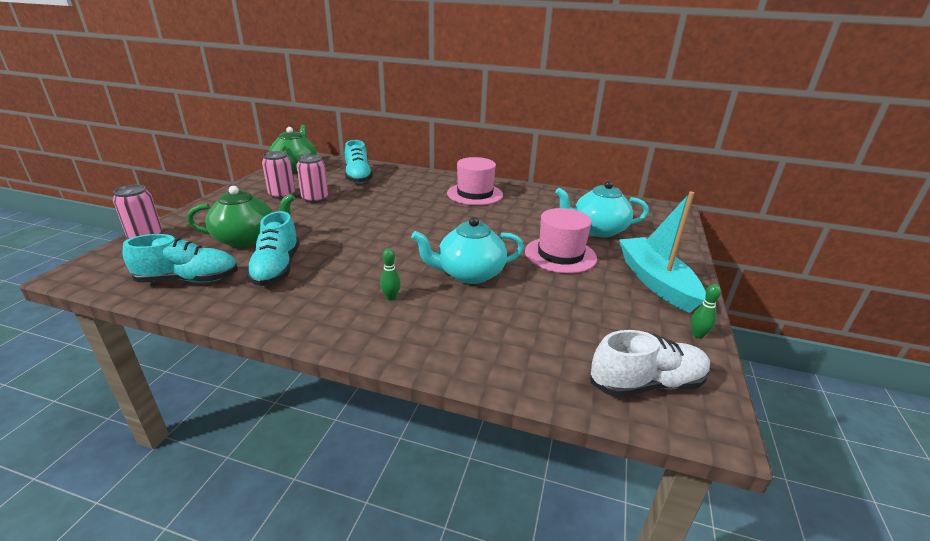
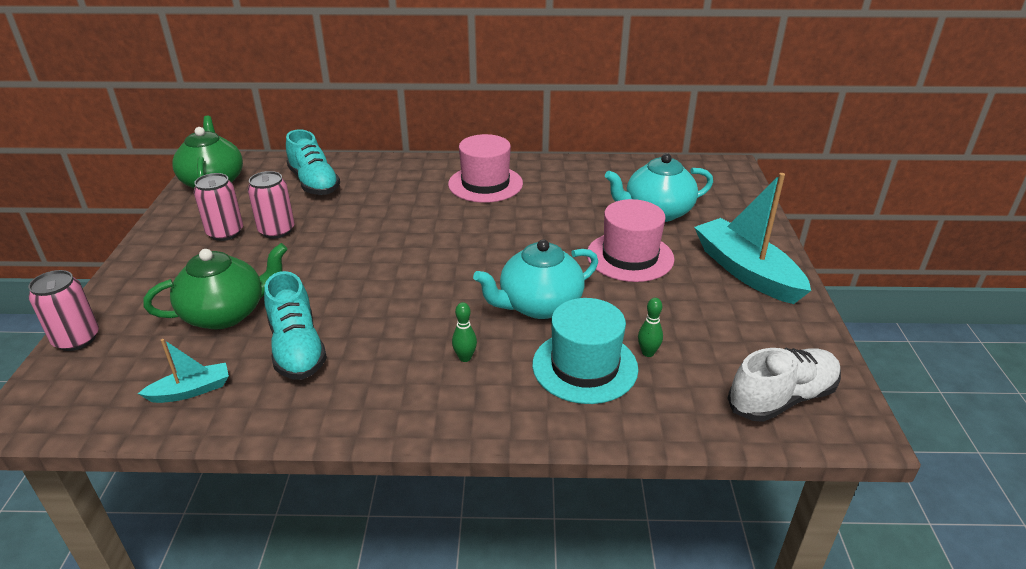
camera: 15 degrees left, 5 degrees up
turquoise shoe [123,234,238,283] -> turquoise boat [138,339,229,403]
green bowling pin [691,284,721,339] -> green bowling pin moved to [638,298,663,357]
none -> turquoise hat [532,298,638,404]

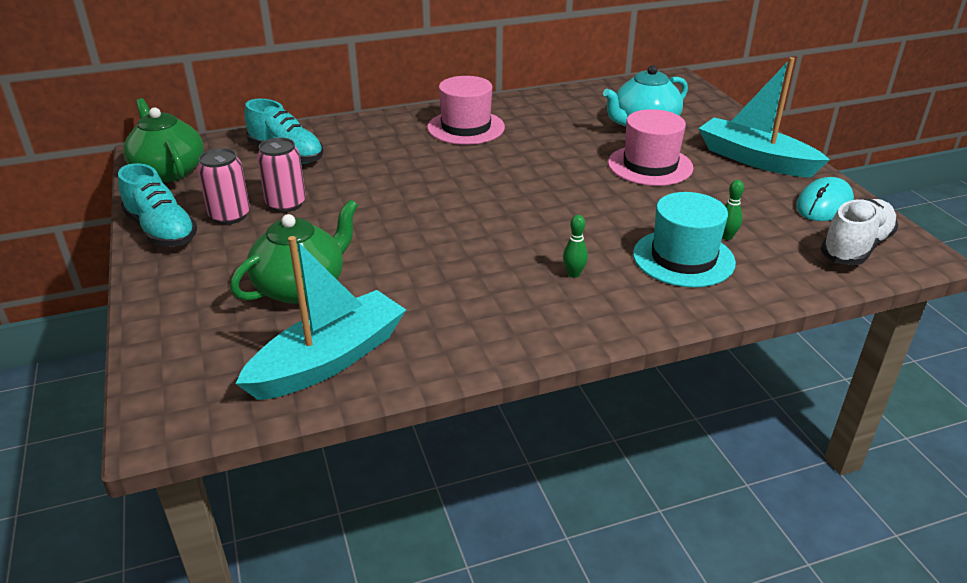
camera: 20 degrees left, 0 degrees up
pink can [28,270,99,351] -> none
turquoise boat [138,339,229,403] -> turquoise boat [235,236,406,400], size x2.02
turquoise shoe [264,271,327,380] -> turquoise shoe moved to [118,163,197,247]
turquoise teapot [473,239,598,319] -> none
none -> turquoise mouse [796,177,854,221]

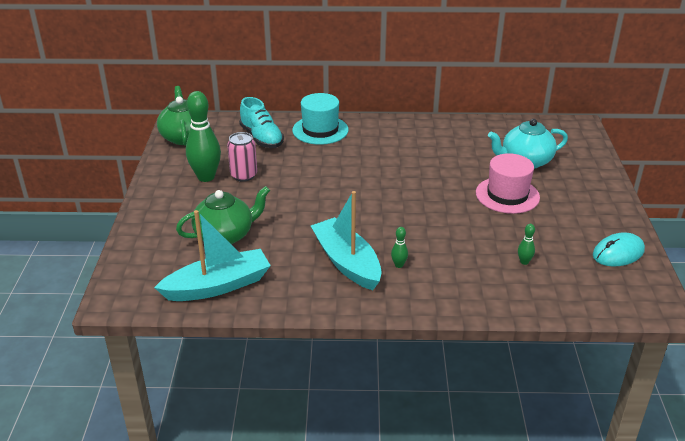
camera: 20 degrees right, 0 degrees up
turquoise shoe [118,163,197,247] -> none
pink can [197,148,250,225] -> green bowling pin [186,91,221,182]
pink hat [427,76,505,145] -> none
turquoise hat [633,192,736,288] -> turquoise hat moved to [292,93,349,145]
turquoise boat [698,57,830,177] -> turquoise boat moved to [311,191,382,290]
white shoe [820,199,898,265] -> none

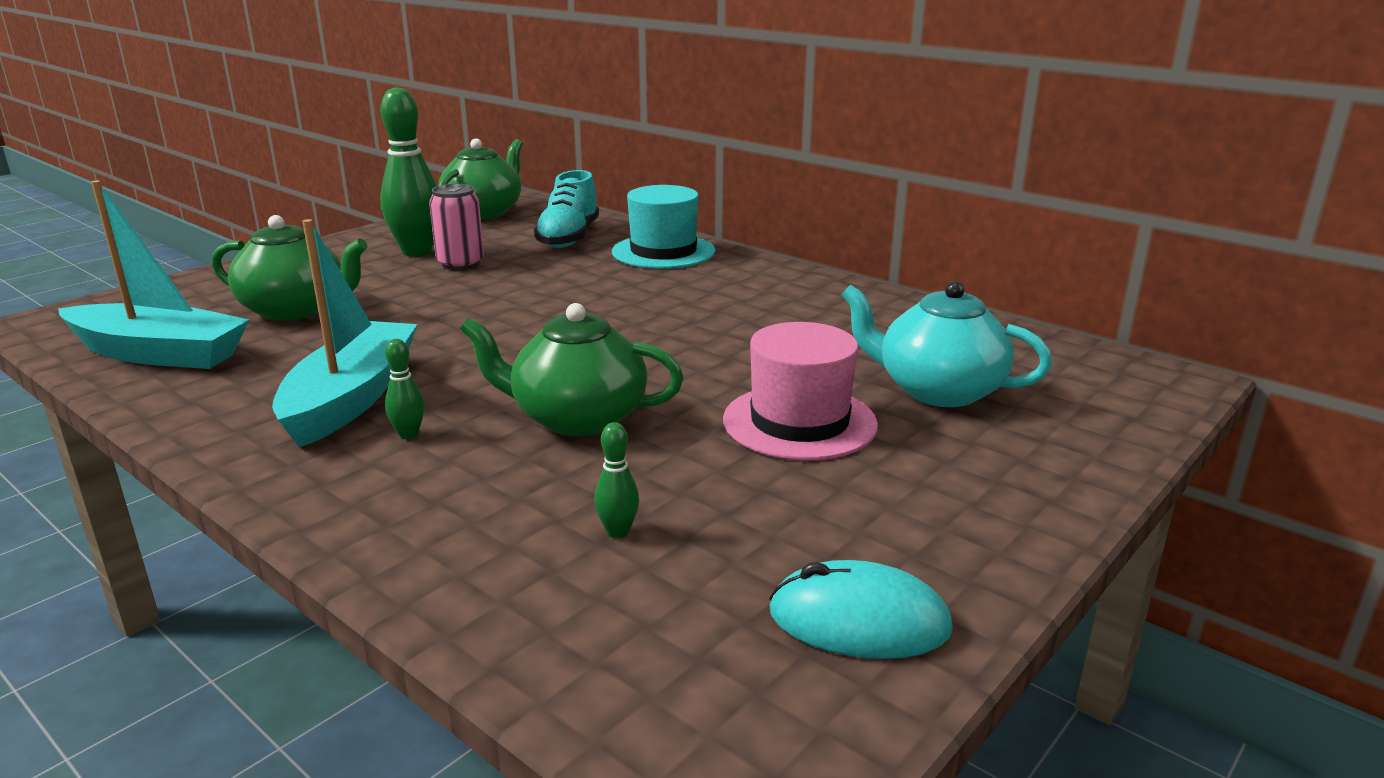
camera: 40 degrees right, 10 degrees down
none -> green teapot [460,303,684,436]

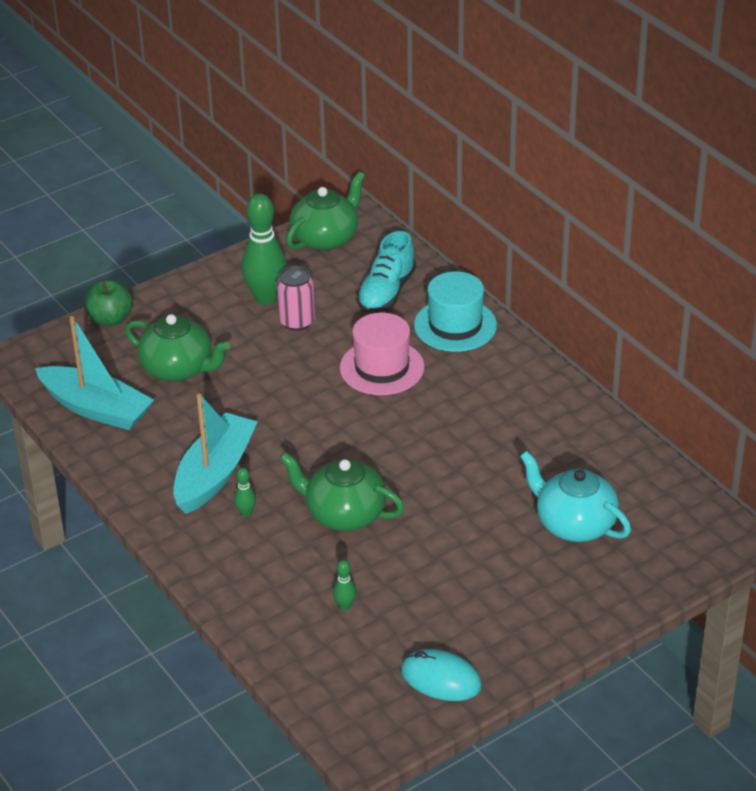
camera: 15 degrees right, 15 degrees up
pink hat [723,322,878,460] -> pink hat moved to [340,313,424,395]
none -> green apple [86,280,133,326]

